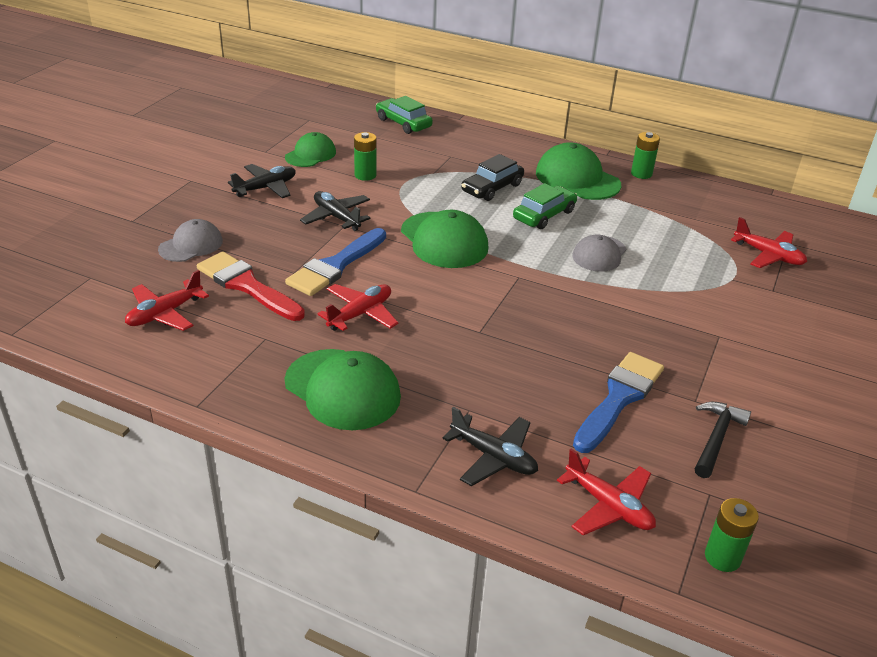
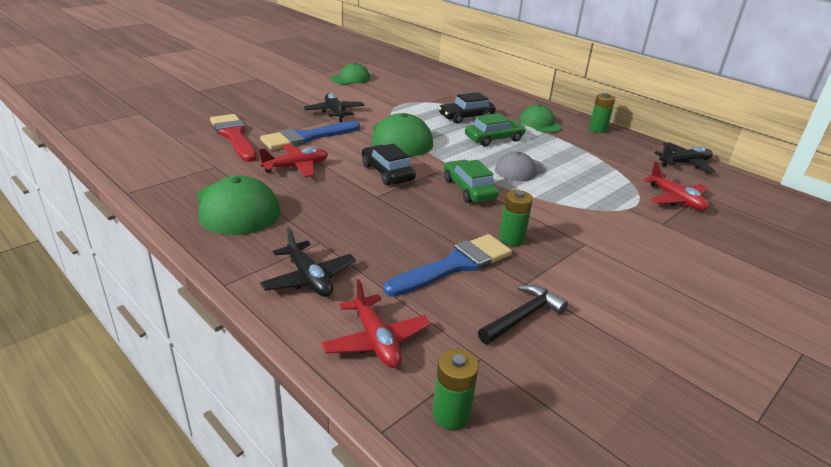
camera: 20 degrees right, 5 degrees down
red plane [125,270,209,331] -> none
grey cap [158,219,223,262] -> none
black plane [228,164,296,198] -> black plane moved to [654,142,715,173]
green battery [354,132,377,181] -> green battery moved to [499,190,533,246]
green car [376,96,433,134] -> green car moved to [444,160,499,203]
green cap [536,142,621,200] -> green cap [520,105,562,133], size x0.63
none -> black car [362,143,416,185]

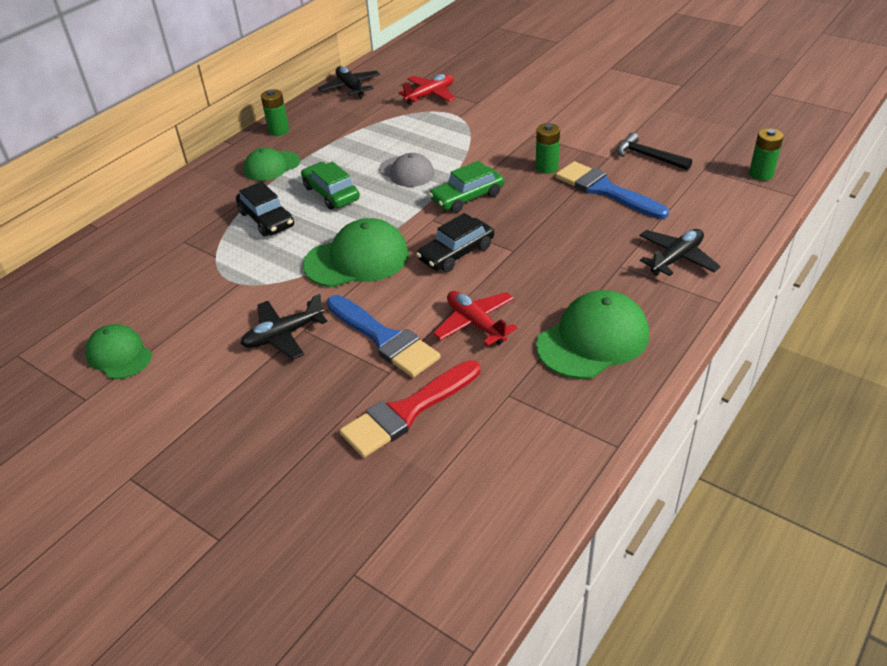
camera: 95 degrees left, 10 degrees up
red plane [321,279,431,368] -> none

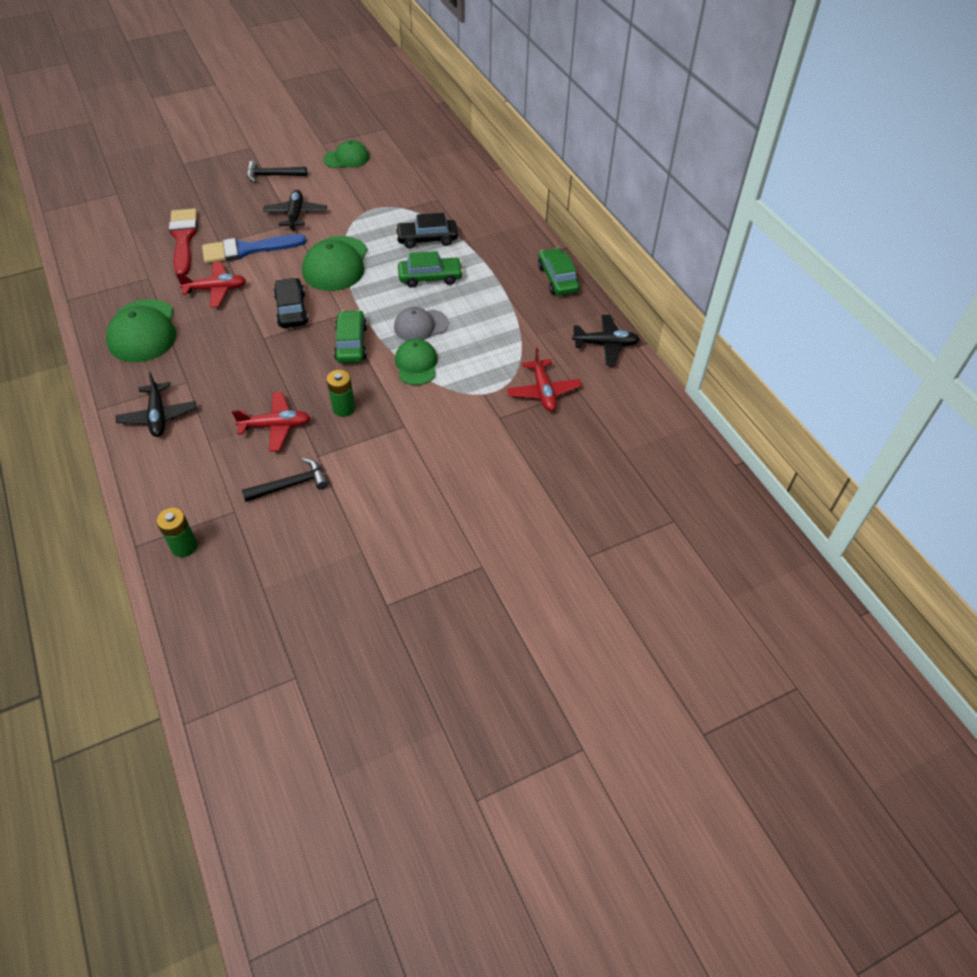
camera: 115 degrees right, 10 degrees up
green cap [244,148,300,181] -> green cap moved to [395,339,438,385]
green battery [261,89,289,136] -> green car [538,248,579,296]
blue brush [556,161,669,219] -> red plane [232,392,311,452]
none -> black hammer [247,161,307,183]

